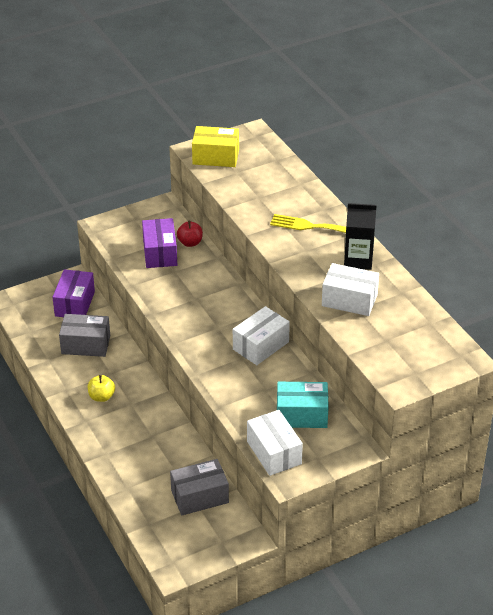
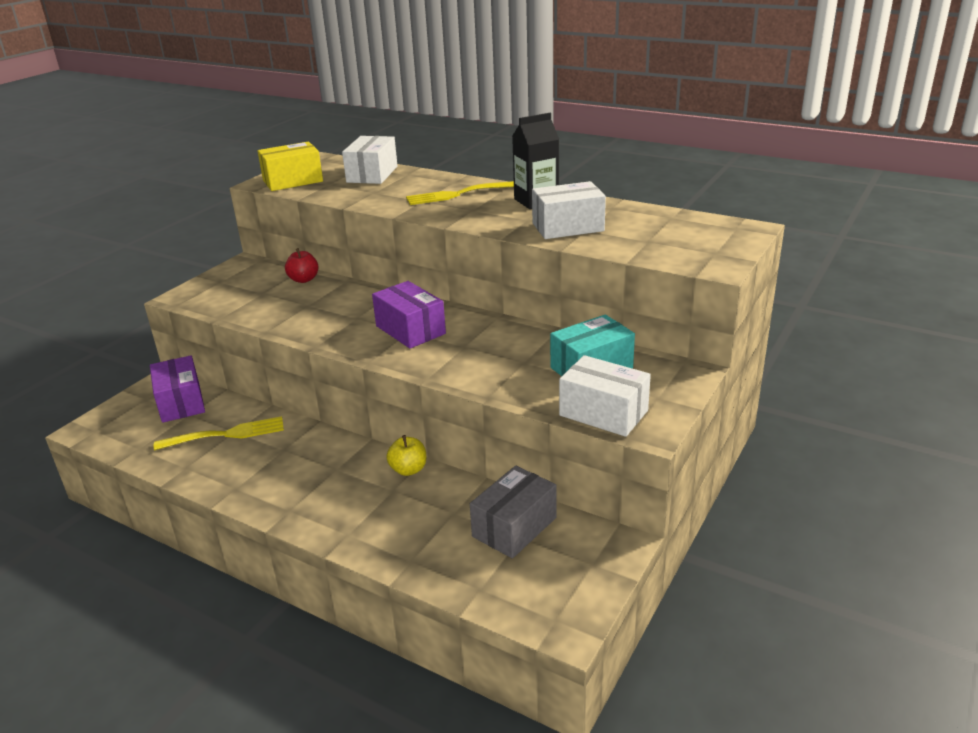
camera: 30 degrees left, 10 degrees down
grey box [59,314,110,357] -> yellow fork [154,416,284,450]
yellow apple [88,375,115,402] -> yellow apple moved to [386,435,426,476]
purple box [142,218,177,268] -> purple box moved to [372,281,446,349]
white box [233,306,290,365] -> white box moved to [342,136,398,184]

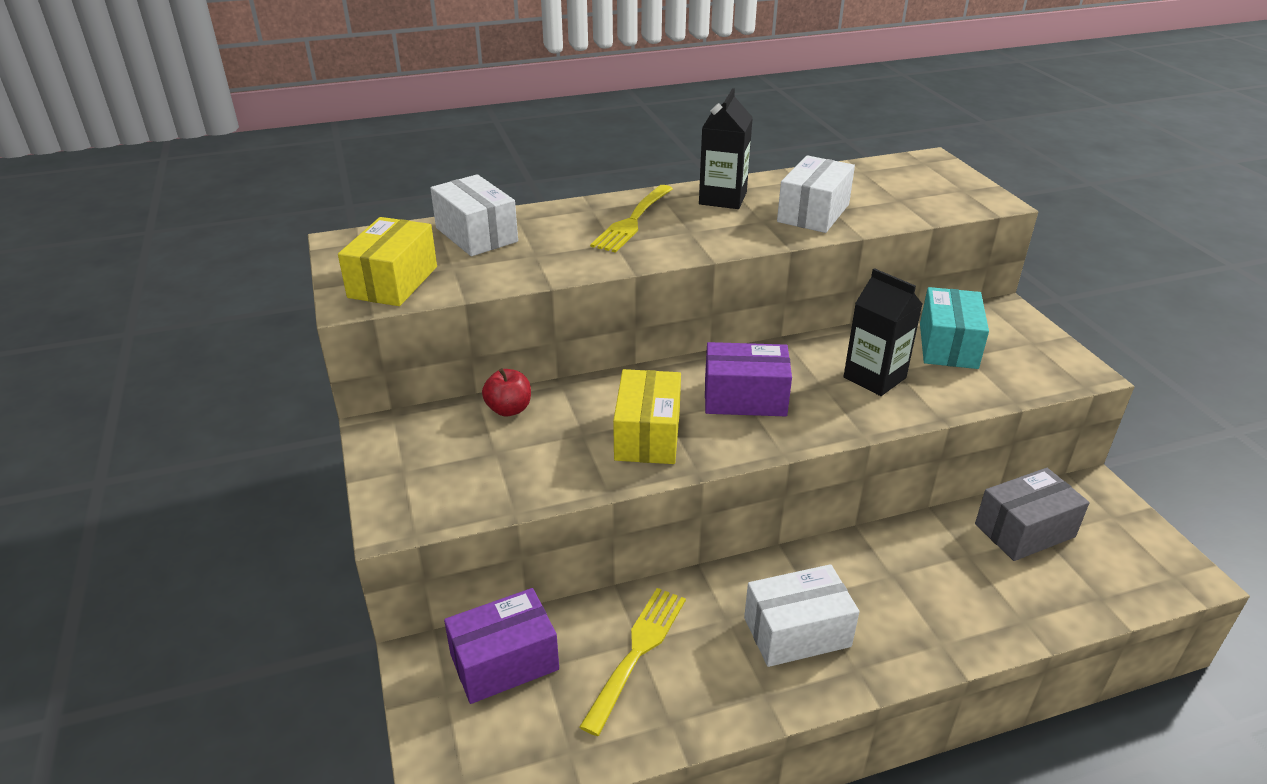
camera: 50 degrees left, 5 degrees up
purple box [150,355,205,423] -> purple box turned 45 degrees counterclockwise [444,588,559,704]
yellow apple [386,435,426,476] -> none
grey box [470,466,557,558] -> grey box turned 75 degrees clockwise [975,468,1090,561]
white box [559,355,651,437] -> white box moved to [744,564,859,667]
none -> yellow box [613,369,681,464]
none -> black carton [844,268,922,396]

